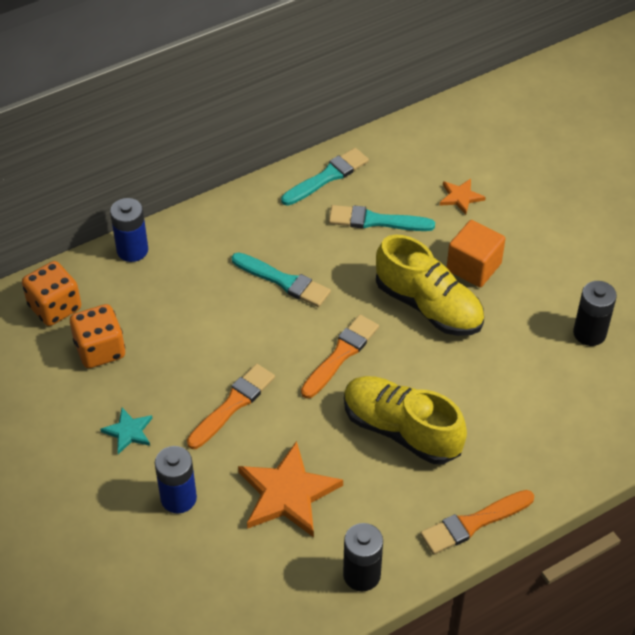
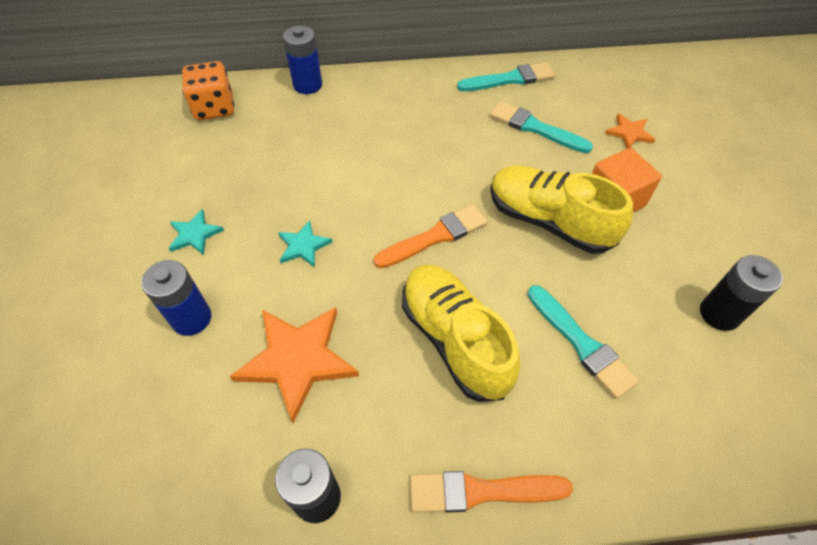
camera: 25 degrees right, 5 degrees up
orange dice [70,304,125,368] -> none
orange brush [187,364,275,449] -> turquoise star [278,220,332,267]
turquoise brush [231,252,331,307] -> turquoise brush moved to [528,285,639,399]
yellow shoe [376,234,484,336] -> yellow shoe turned 150 degrees clockwise [490,165,633,254]

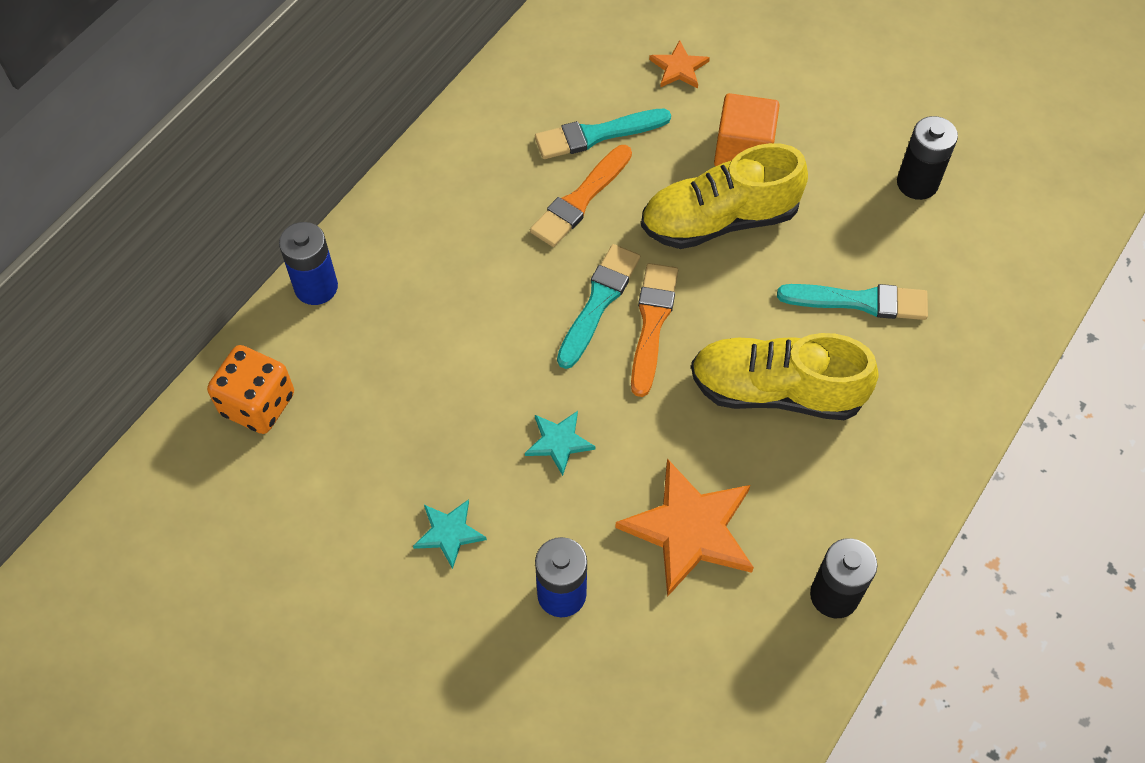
camera: 50 degrees left, 5 degrees up
orange brush [410,471,573,513] -> orange brush moved to [530,145,632,247]
turquoise brush [457,62,555,91] -> turquoise brush moved to [557,244,640,369]

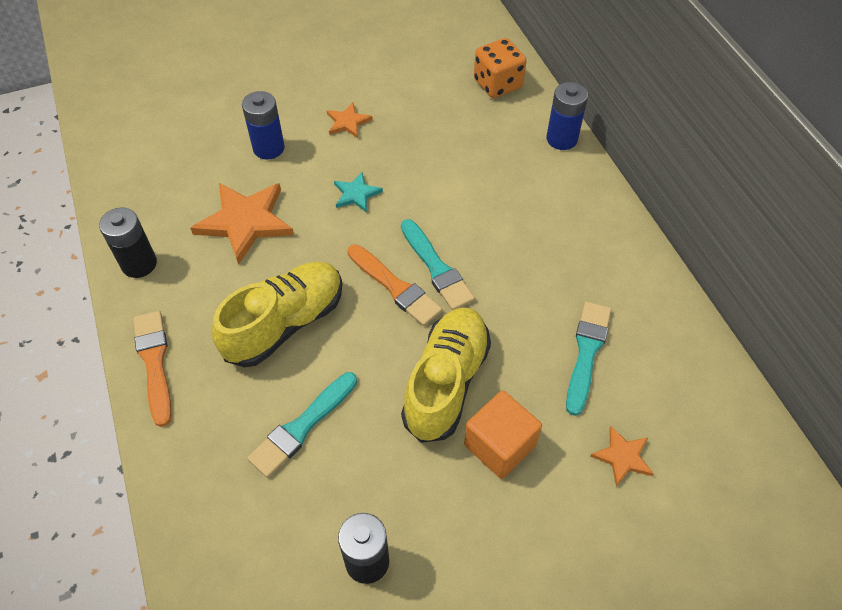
camera: 125 degrees right, 5 degrees down
turquoise star [413,499,487,569] -> orange star [327,102,373,138]
orange brush [530,145,632,247] -> orange brush moved to [133,311,172,427]

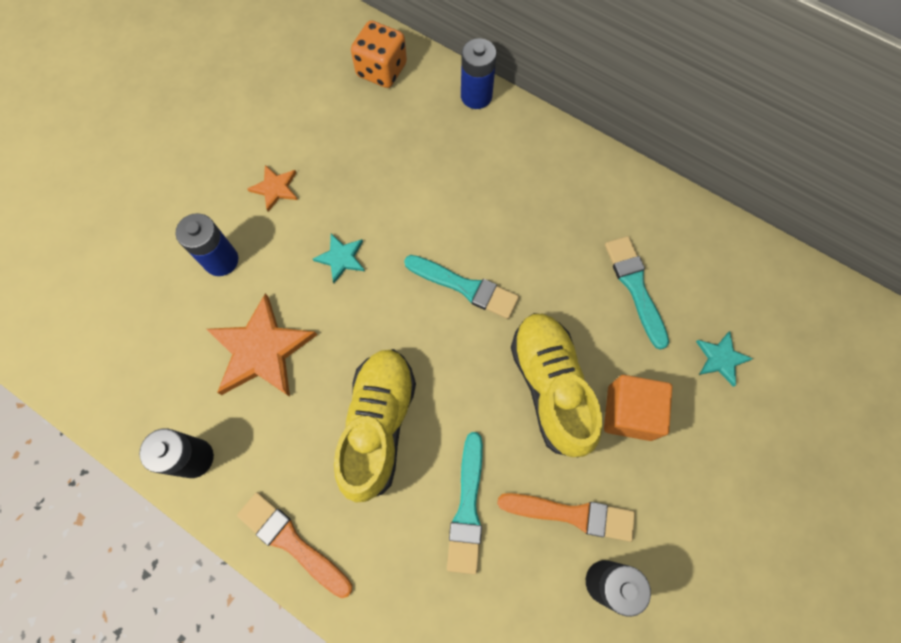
camera: 35 degrees left, 15 degrees up
orange brush [347,244,442,326] -> orange brush moved to [497,493,635,542]
orange star [590,426,654,487] -> turquoise star [696,331,753,387]

